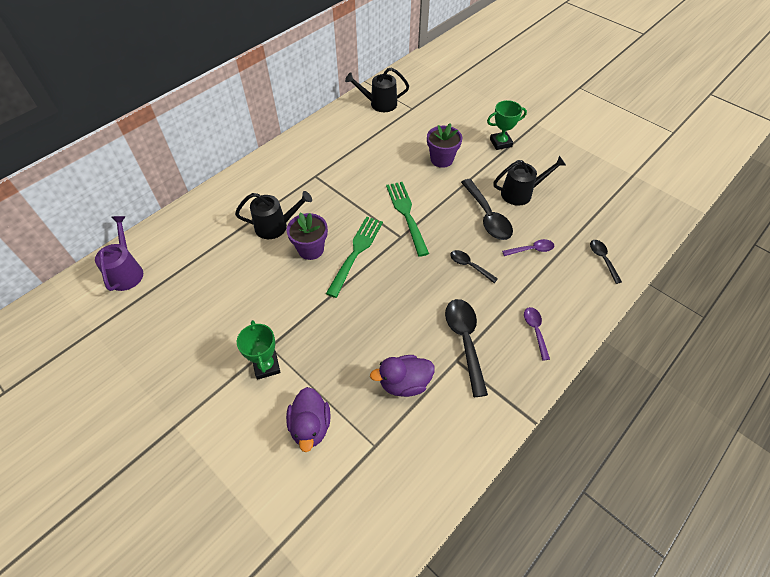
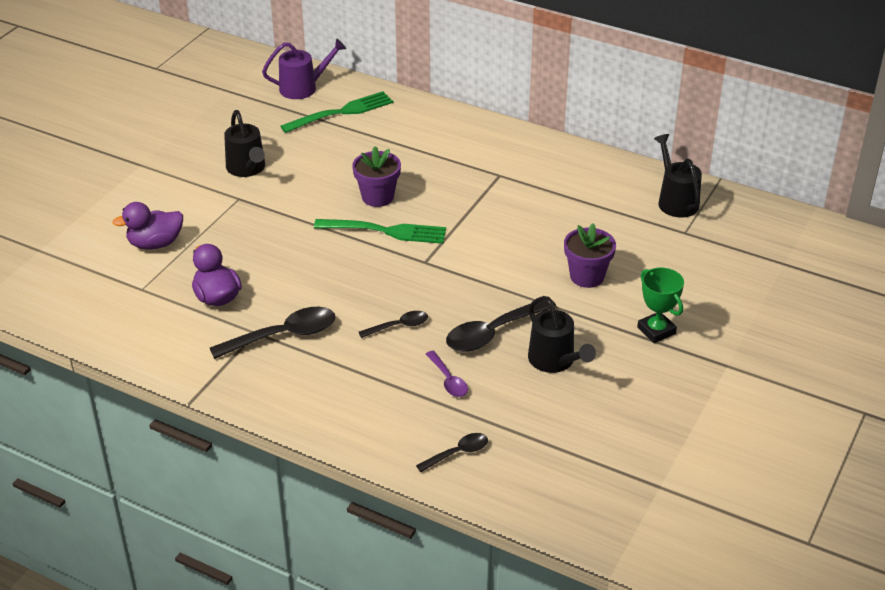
camera: 75 degrees right, 15 degrees down
black watering can [235,191,312,239] -> black watering can moved to [224,110,265,177]
green trophy [237,320,281,380] -> none
green fork [386,182,429,257] -> green fork moved to [281,91,393,133]
black spoon [450,250,498,283] -> black spoon turned 45 degrees clockwise [359,311,428,338]
purple spoon [524,307,550,361] -> none

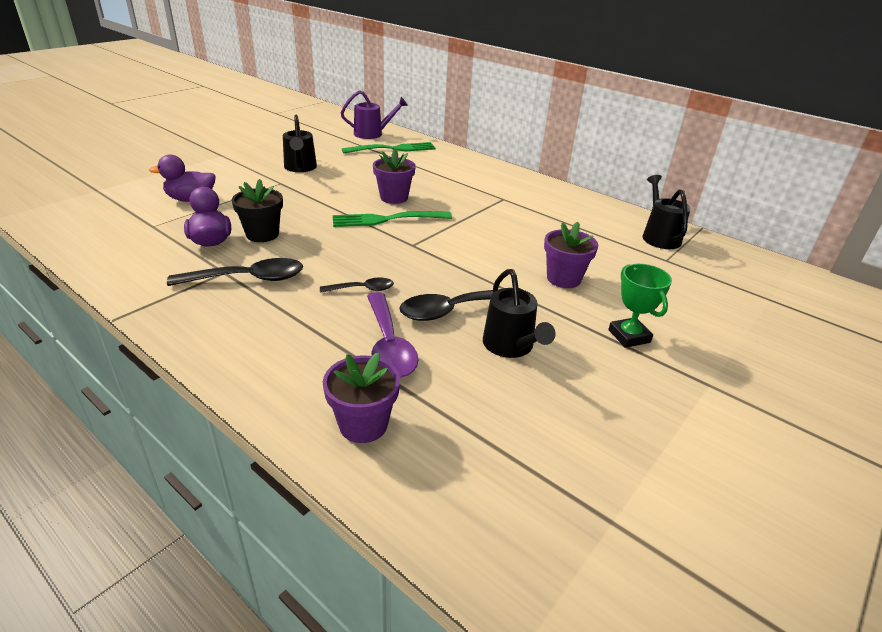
camera: 10 degrees right, 5 degrees down
green fork [314,219,446,244] -> green fork turned 150 degrees clockwise [333,211,452,227]
black spoon [416,433,488,472] -> purple flower pot [323,353,400,443]
purple spoon [426,351,468,397] -> purple spoon [367,292,418,378], size x1.78
none -> black flower pot [232,179,283,242]

